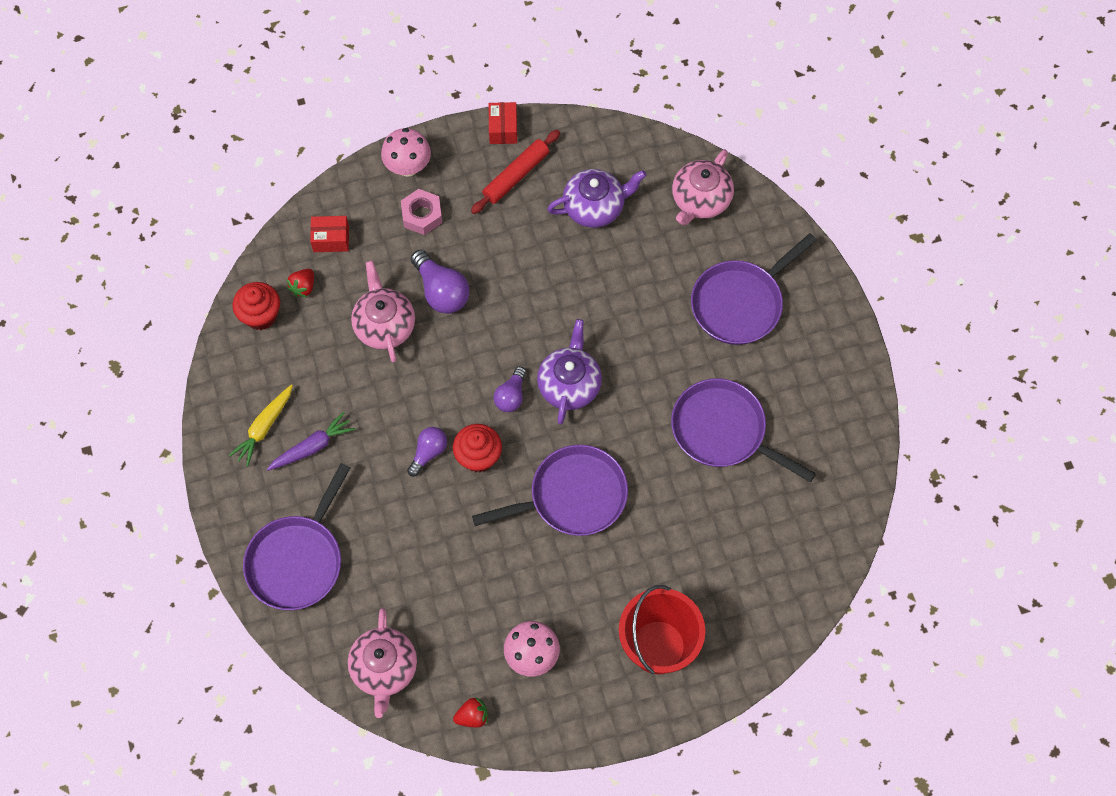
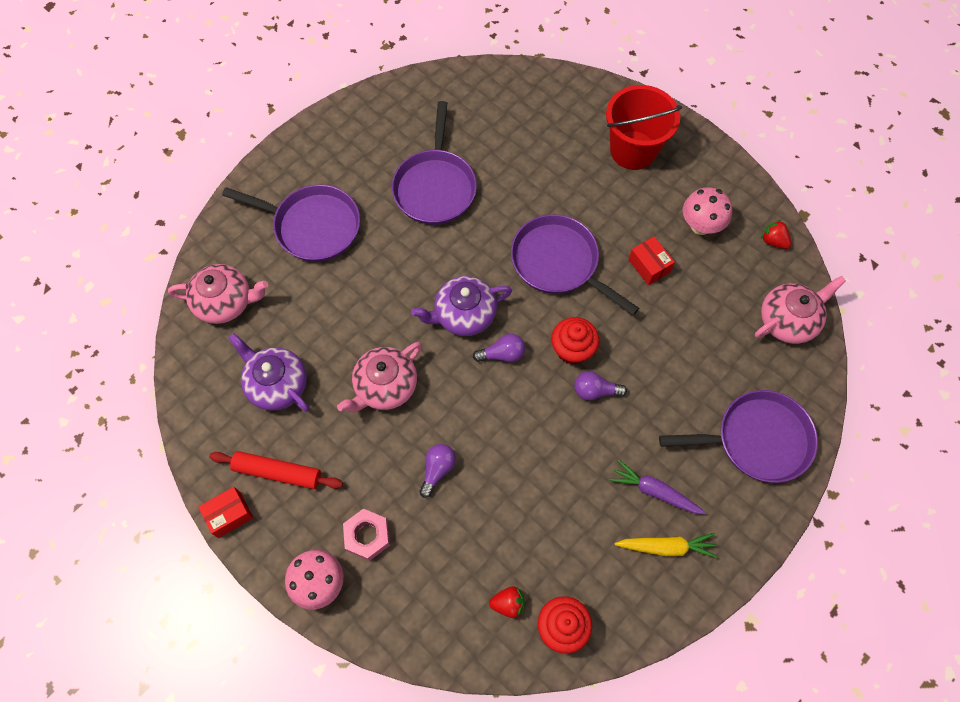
camera: 120 degrees left, 0 degrees up
red box [310,216,349,252] -> red box moved to [628,236,675,285]
pink teapot [351,261,415,363] -> pink teapot moved to [337,342,422,412]
purple light bulb [411,249,470,314] -> purple light bulb [419,444,456,498], size x0.63

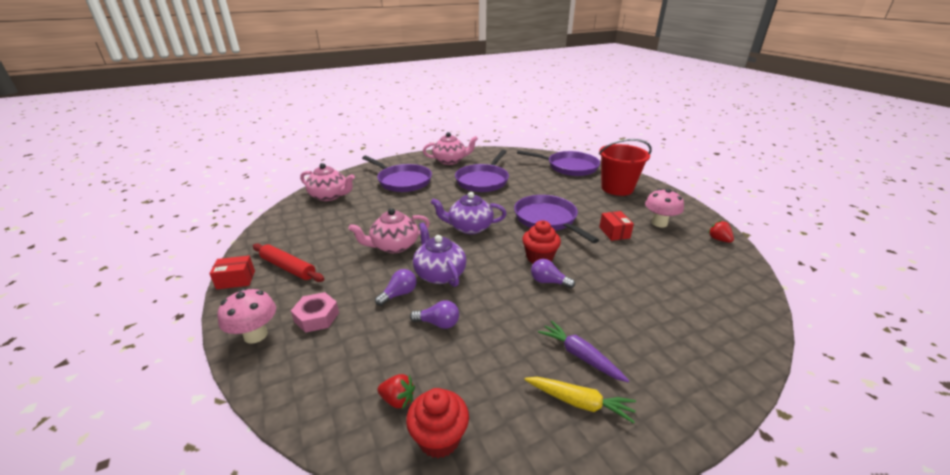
camera: 20 degrees right, 35 degrees down
purple teapot [228,333,309,412] -> purple teapot moved to [413,223,467,287]
purple light bulb [473,334,525,362] -> purple light bulb moved to [410,300,459,329]
purple pan [659,390,818,483] -> purple pan moved to [517,150,600,176]
pink teapot [755,276,846,344] -> pink teapot moved to [423,132,478,165]

